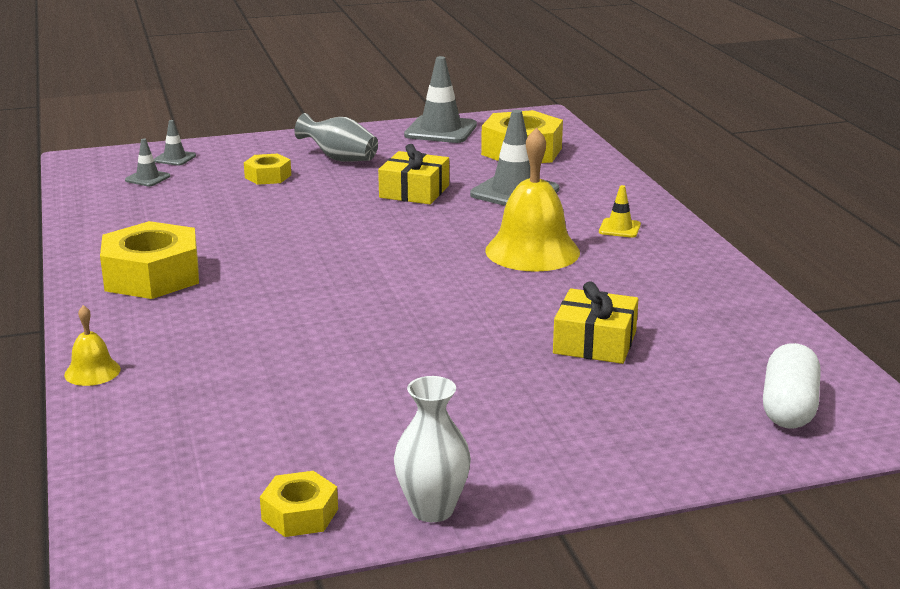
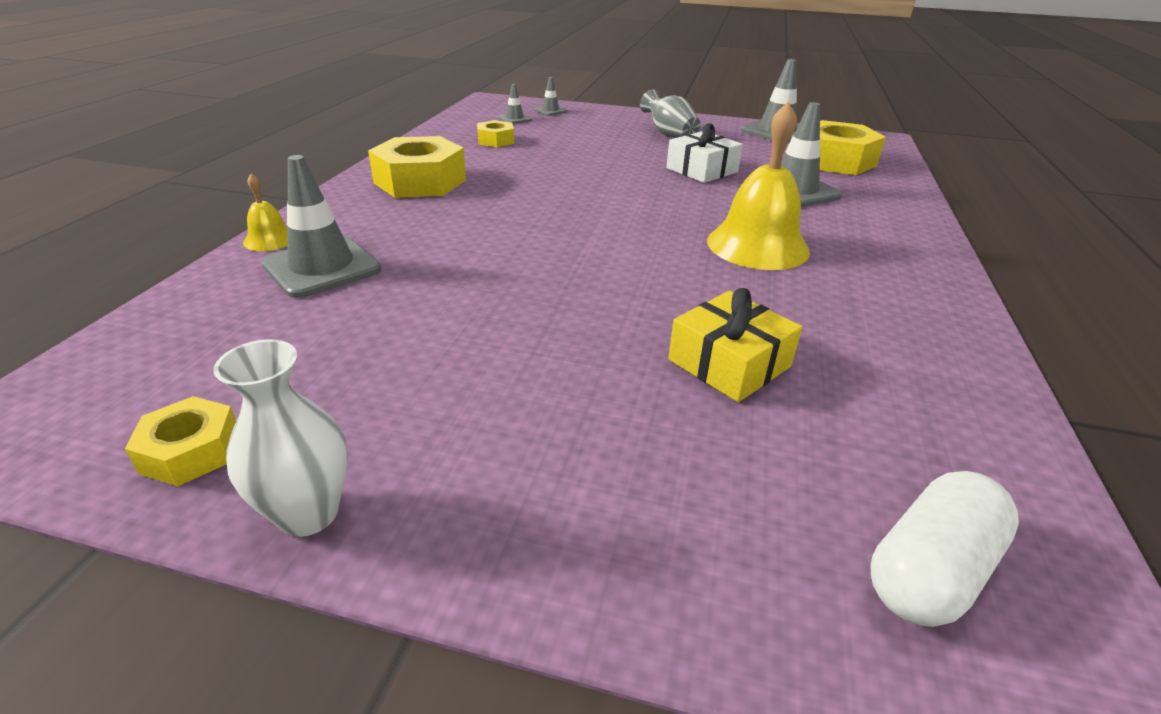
camera: 30 degrees right, 10 degrees up
yellow nut [244,153,291,185] -> yellow nut moved to [477,120,514,147]
yellow gift [378,144,449,204] -> white gift [666,123,743,183]
yellow traffic cone [599,185,641,238] -> none
none -> grey traffic cone [262,155,381,298]

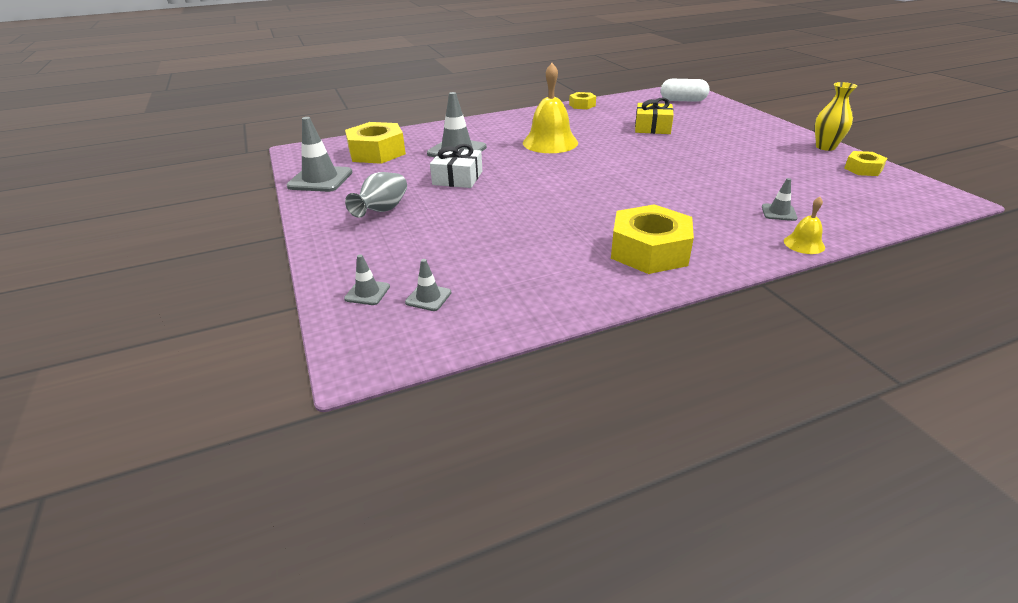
camera: 125 degrees left, 0 degrees up
white vase [213,339,348,537] -> yellow vase [815,82,857,151]
grey traffic cone [262,155,381,298] -> grey traffic cone [762,178,798,221], size x0.50
yellow nut [477,120,514,147] -> yellow nut moved to [569,92,596,109]

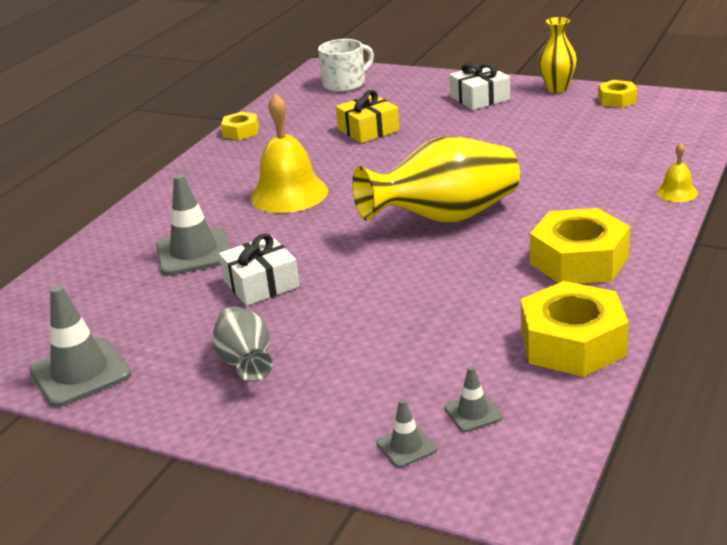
camera: 40 degrees left, 5 degrees down
yellow nut [345,122,406,164] -> yellow nut moved to [521,281,629,377]
white capsule [661,79,710,102] -> white mug [318,39,374,92]
grey traffic cone [762,178,798,221] -> none
none -> yellow vase [352,136,520,222]
none -> white gift [449,62,510,110]

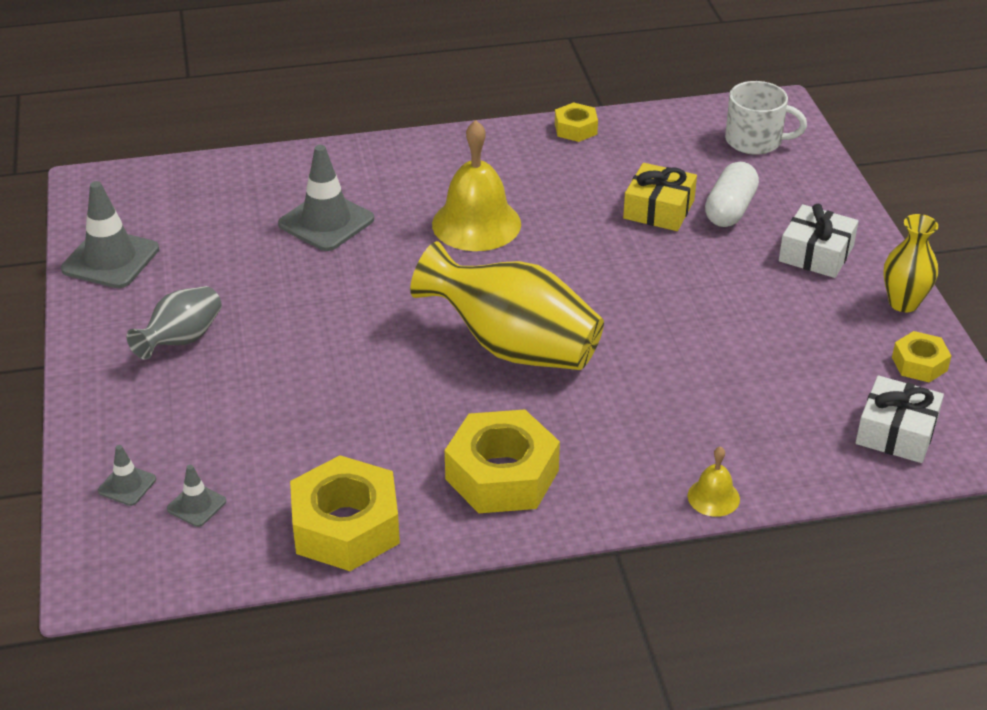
camera: 50 degrees right, 10 degrees up
white gift [219,234,300,306] -> white gift moved to [856,376,944,463]
none -> white capsule [705,162,759,227]

